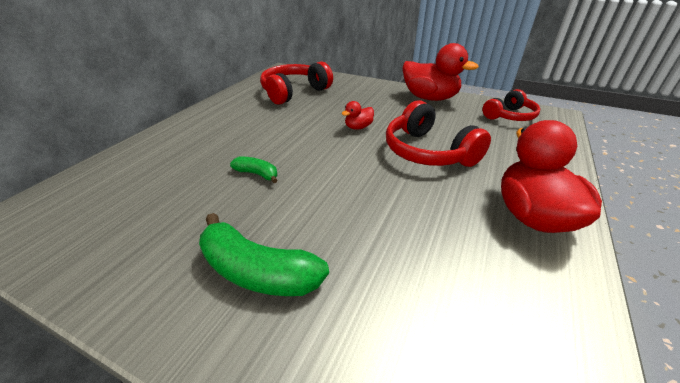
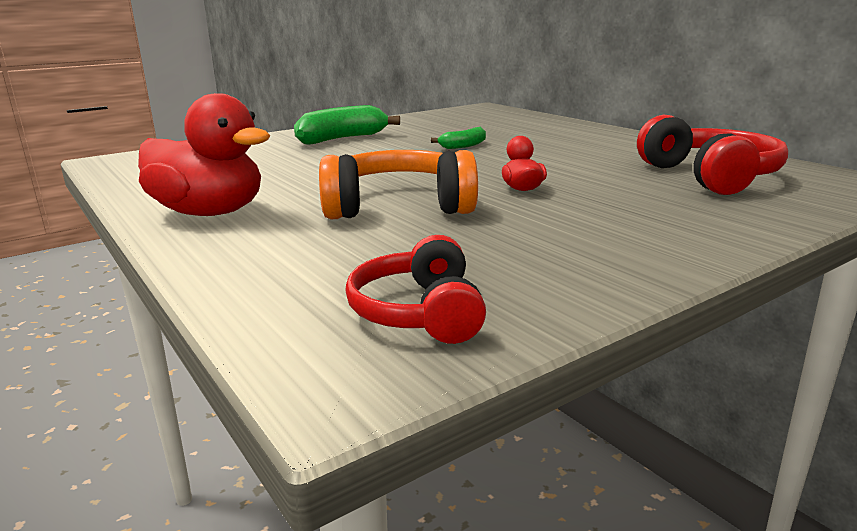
camera: 120 degrees right, 15 degrees down
red headphones [386,100,491,167] -> orange headphones [319,150,478,219]
red duck [402,43,479,101] -> none

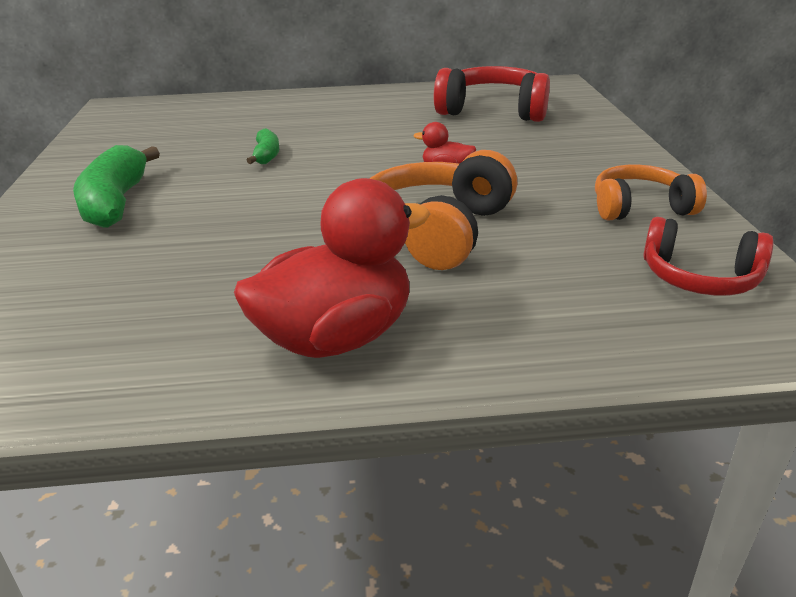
camera: 60 degrees left, 10 degrees up
none -> orange headphones [595,165,707,221]

